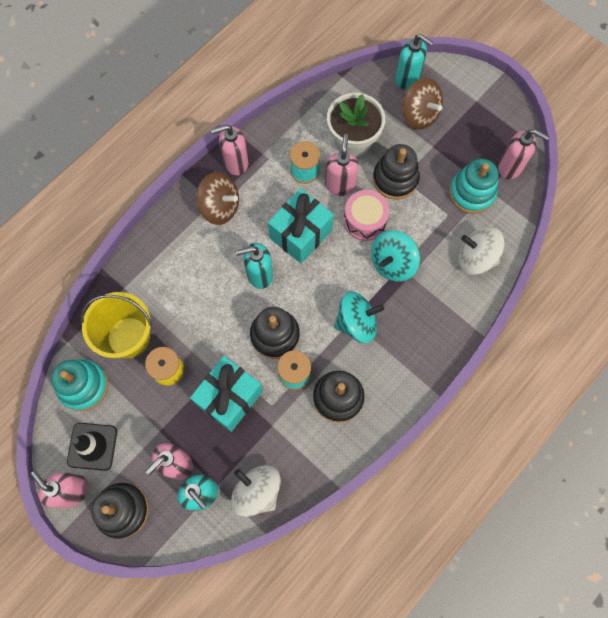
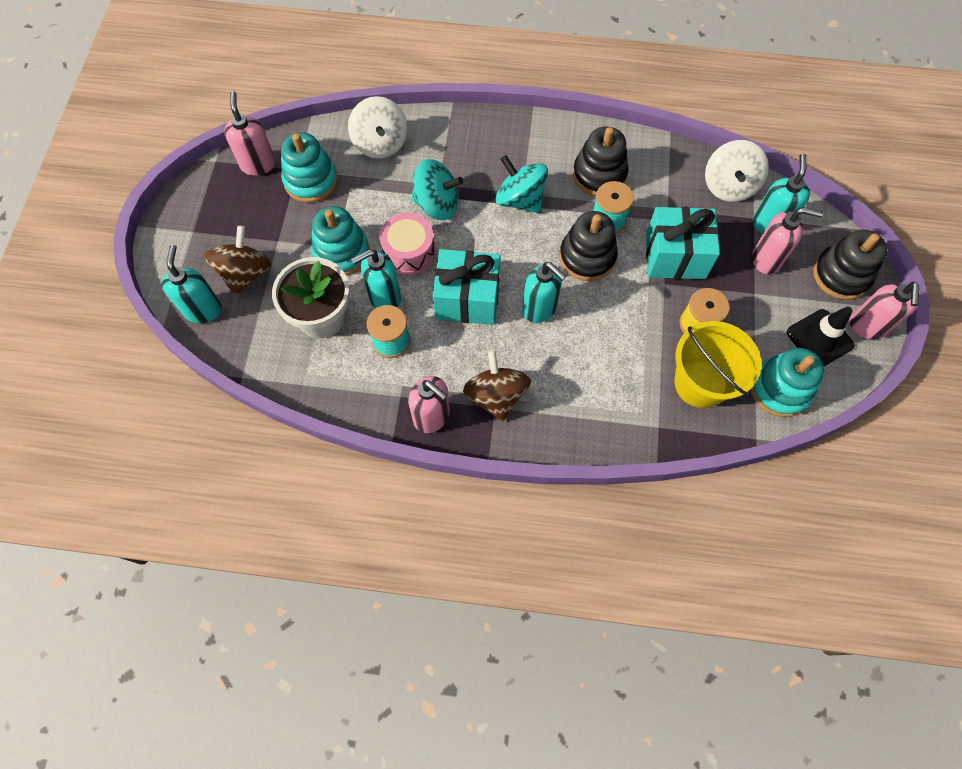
camera: 125 degrees left, 5 degrees down
pink soap dispenser [325,134,359,196] -> turquoise soap dispenser [351,249,401,308]
black stacking toy [373,144,420,200] -> turquoise stacking toy [311,206,370,276]

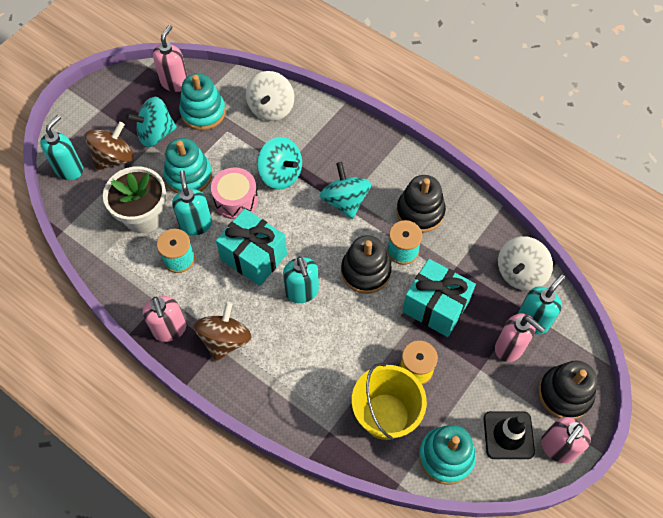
camera: 30 degrees right, 5 degrees down
turquoise soap dispenser [351,249,401,308] -> turquoise soap dispenser turned 75 degrees clockwise [172,170,212,236]
none -> turquoise spinning top [126,97,177,147]

